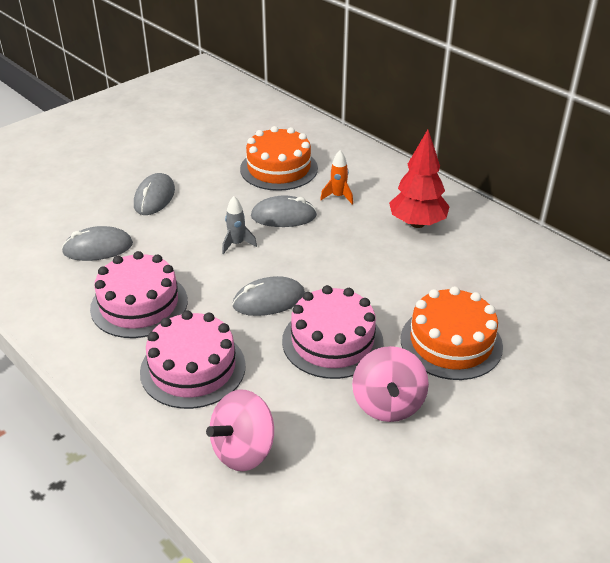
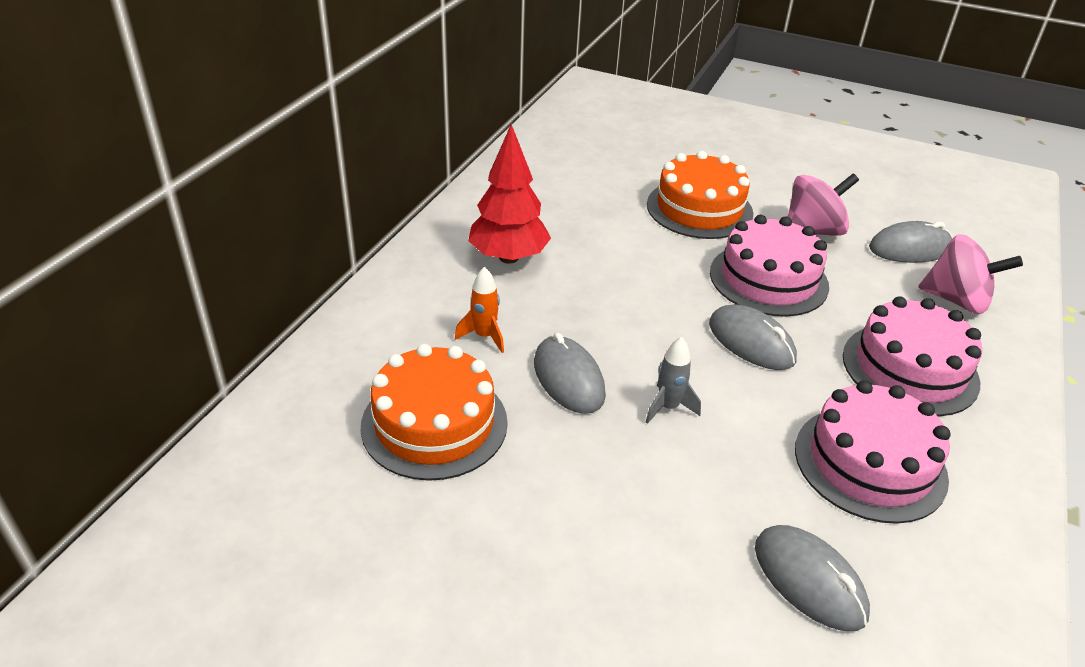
camera: 115 degrees left, 0 degrees up
grey mouse [134,173,175,215] -> grey mouse moved to [869,221,952,263]

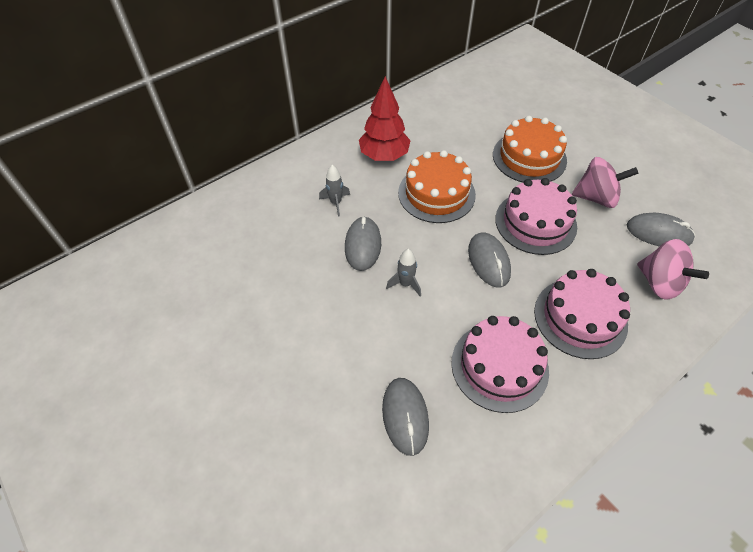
camera: 30 degrees right, 15 degrees up
orange cake [360,344,508,481] -> orange cake moved to [398,150,476,223]
orange rocket [455,267,504,353] -> grey rocket [319,165,350,217]

